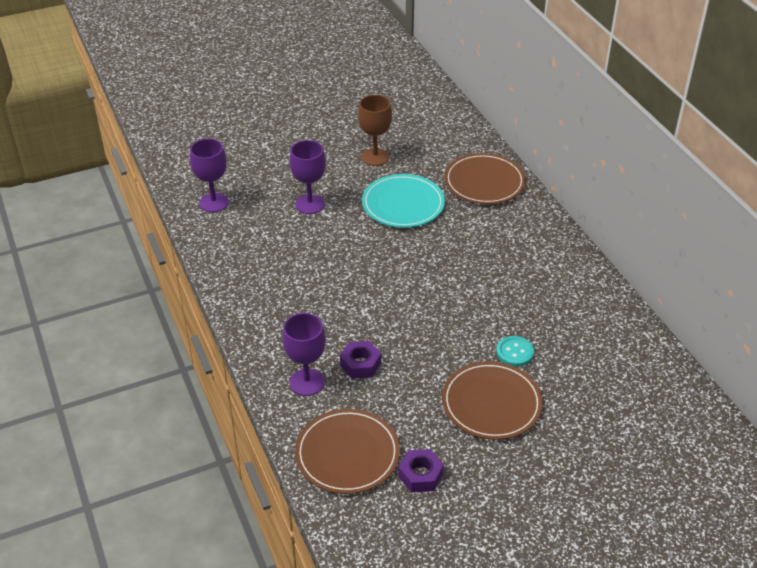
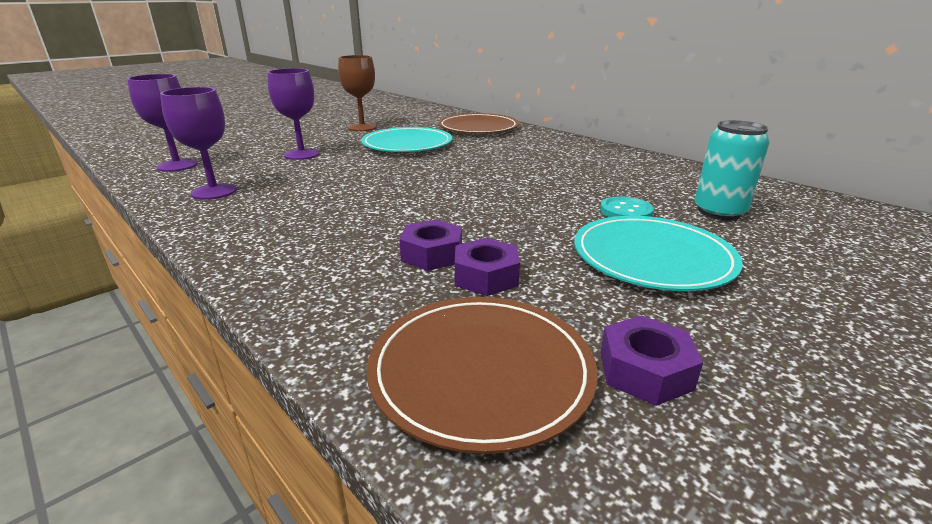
camera: 20 degrees left, 15 degrees down
purple goblet [282,313,326,396] -> purple goblet moved to [160,87,237,200]
brown plate [442,361,543,440] -> turquoise plate [574,216,743,291]
none -> purple nut [455,238,520,296]
none -> turquoise can [695,120,769,220]

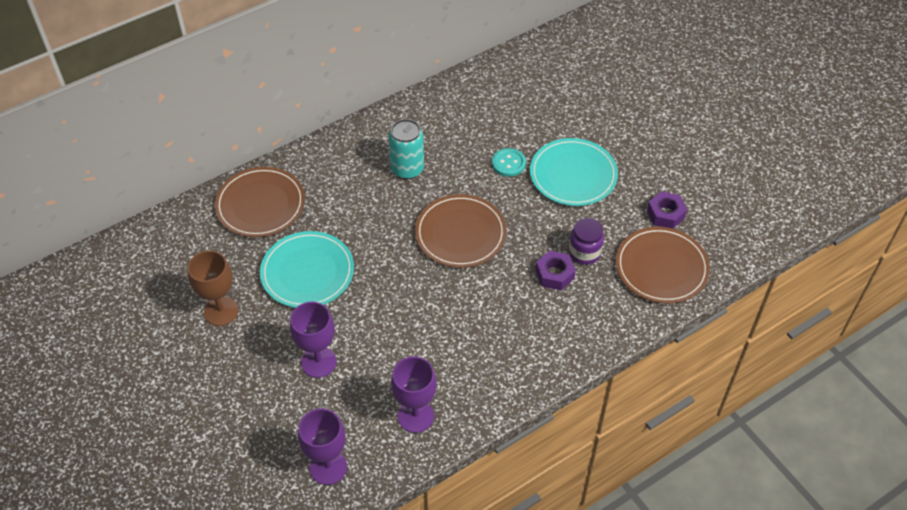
camera: 80 degrees left, 25 degrees up
purple nut [455,238,520,296] -> purple jar [569,218,604,265]
turquoise can [695,120,769,220] -> turquoise can moved to [389,119,424,179]
none -> brown plate [415,194,507,268]

